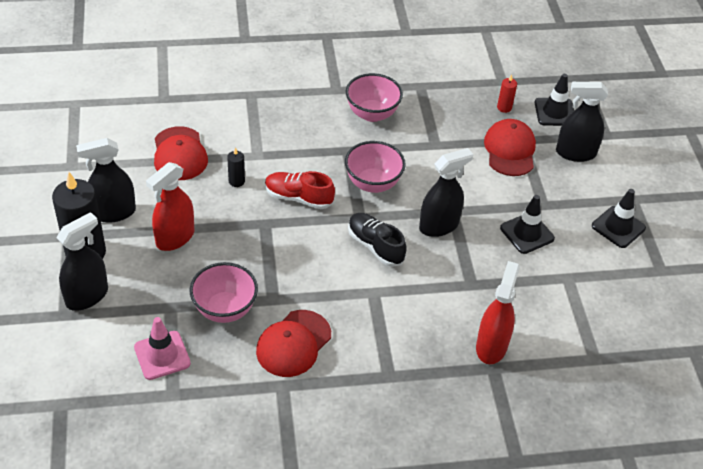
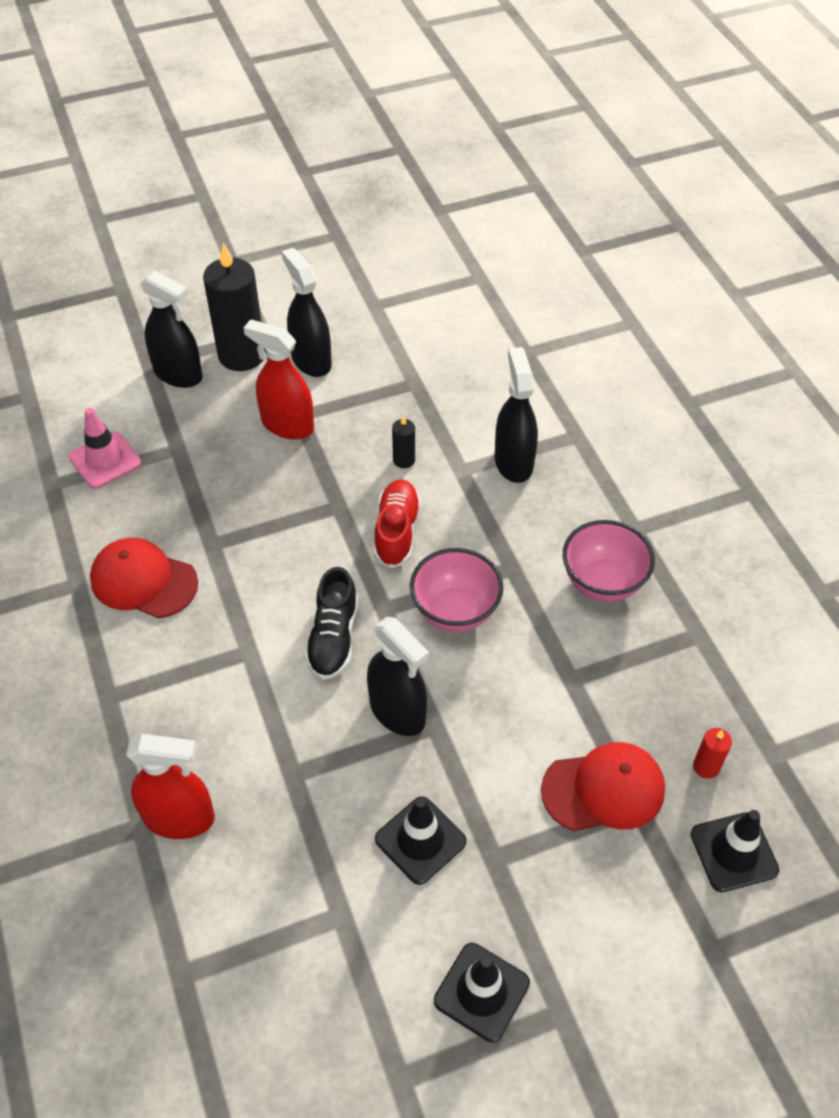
camera: 80 degrees right, 5 degrees up
red cap [154,126,208,180] -> none
pink bowl [189,262,258,323] -> none
black shoe [348,213,407,267] -> black shoe turned 150 degrees clockwise [305,567,358,680]
black spray bottle [556,82,608,162] -> black spray bottle moved to [495,347,538,483]

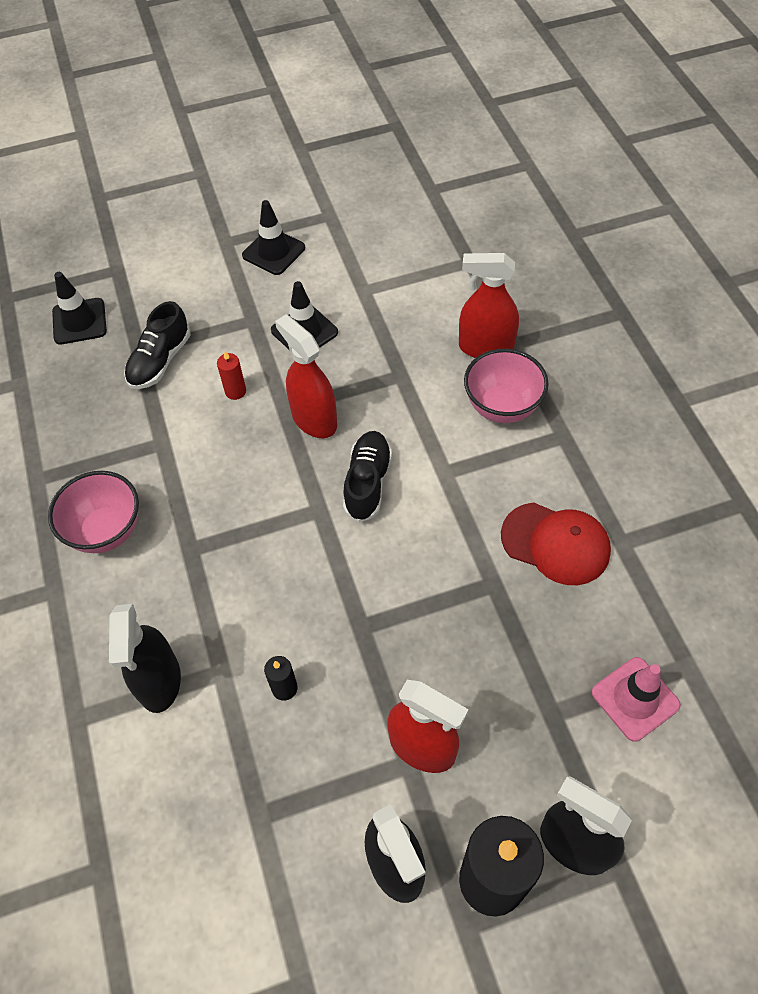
camera: 175 degrees left, 5 degrees up
black spray bottle [367,617,429,736] -> red spray bottle [275,315,337,438]
red shoe [374,479,421,568] -> none
pink bowl [410,548,504,632] -> pink bowl moved to [464,349,549,423]
red cap [541,742,665,831] -> black shoe [124,301,191,389]
red candle [693,728,732,779] -> red candle moved to [217,351,246,400]

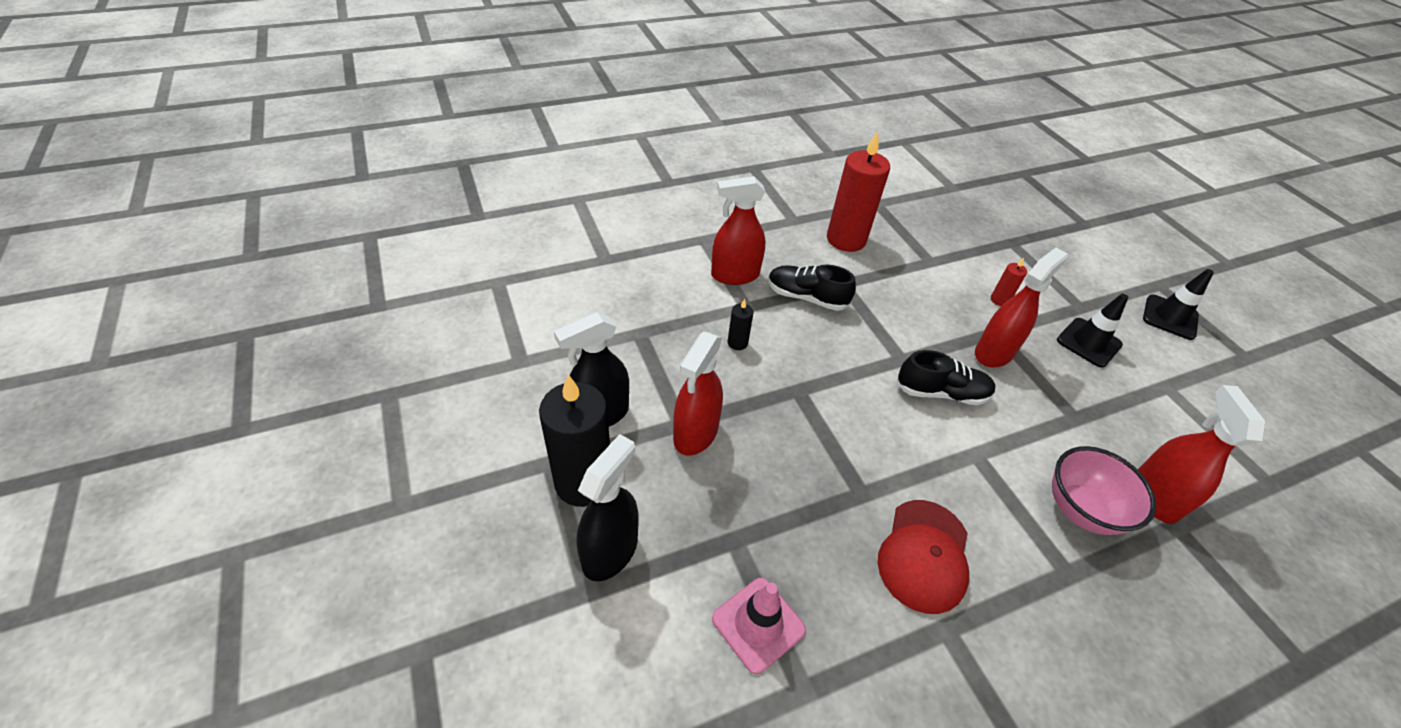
camera: 80 degrees right, 10 degrees down
pink bowl [48,471,139,553] -> red candle [827,131,890,252]
black traffic cone [52,272,107,345] -> none
black spray bottle [109,604,181,713] -> red spray bottle [711,176,765,285]
black shoe [124,301,191,389] -> black shoe moved to [768,265,856,311]

